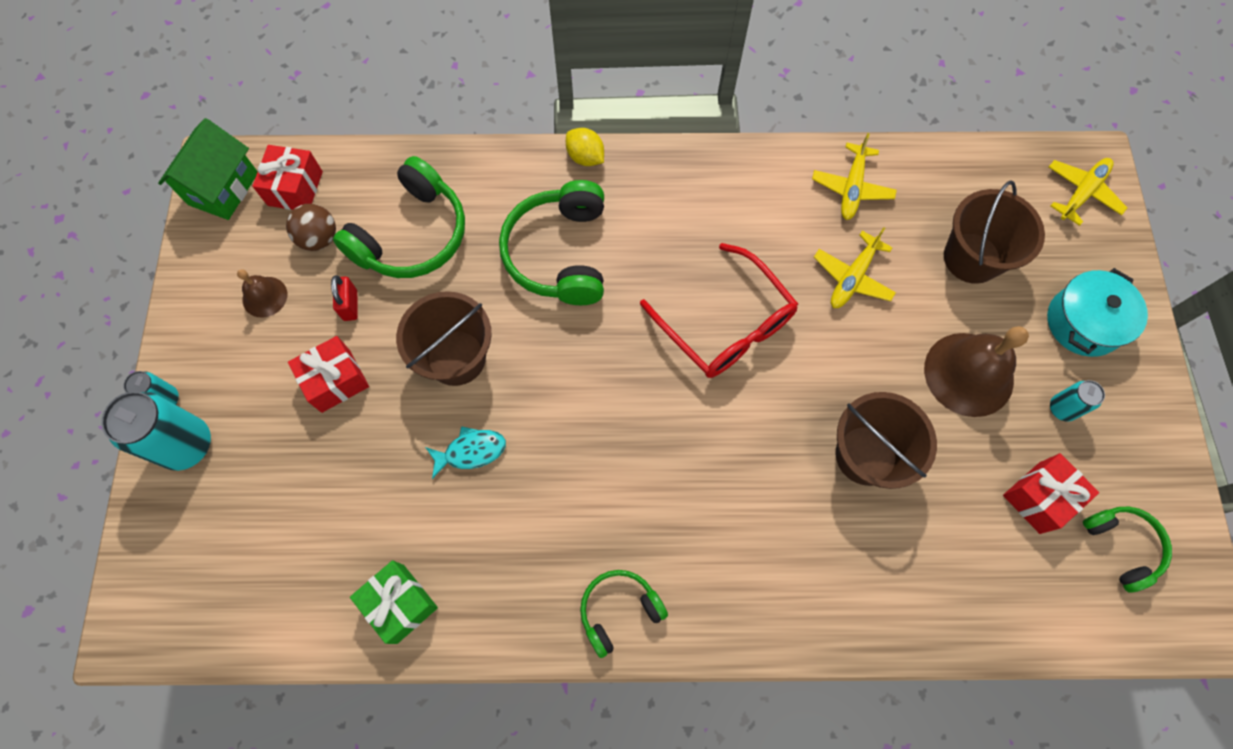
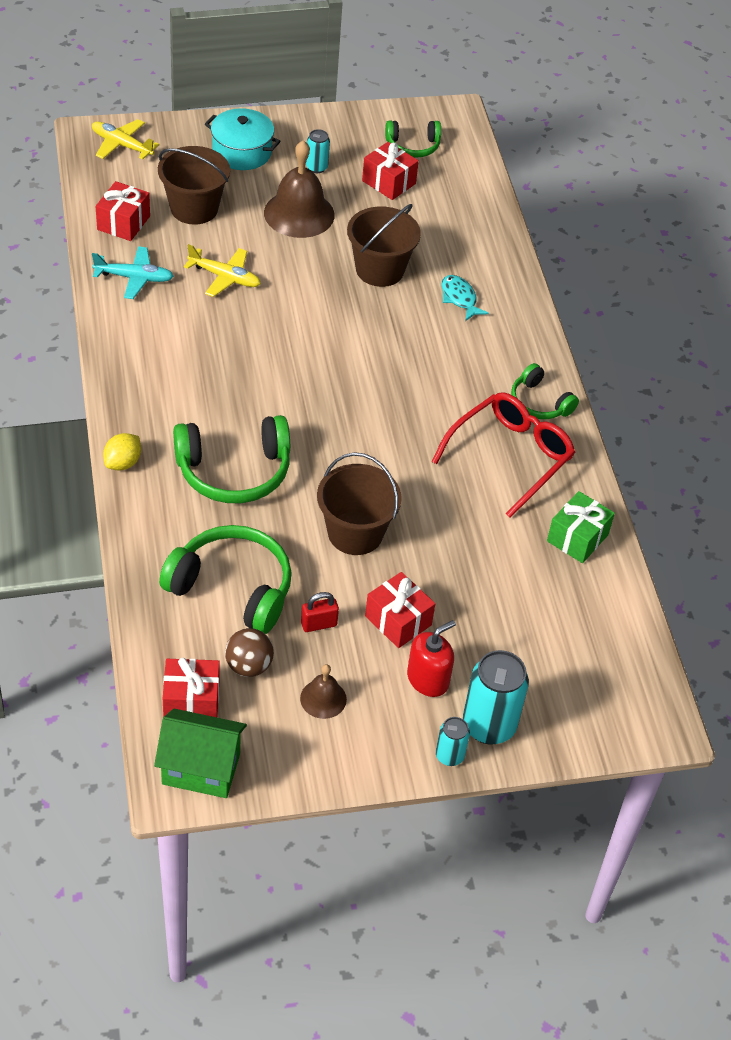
camera: 105 degrees left, 20 degrees down
turquoise fish [425,426,506,479] -> turquoise fish moved to [442,275,489,321]
red glasses [640,243,798,378] -> red glasses moved to [432,392,575,518]
yellow plane [812,133,897,220] -> turquoise plane [92,246,174,299]
green headphones [1083,507,1172,593] -> green headphones turned 150 degrees counterclockwise [385,121,441,158]
none -> red gift [96,181,150,241]
none -> red soap dispenser [407,620,456,697]

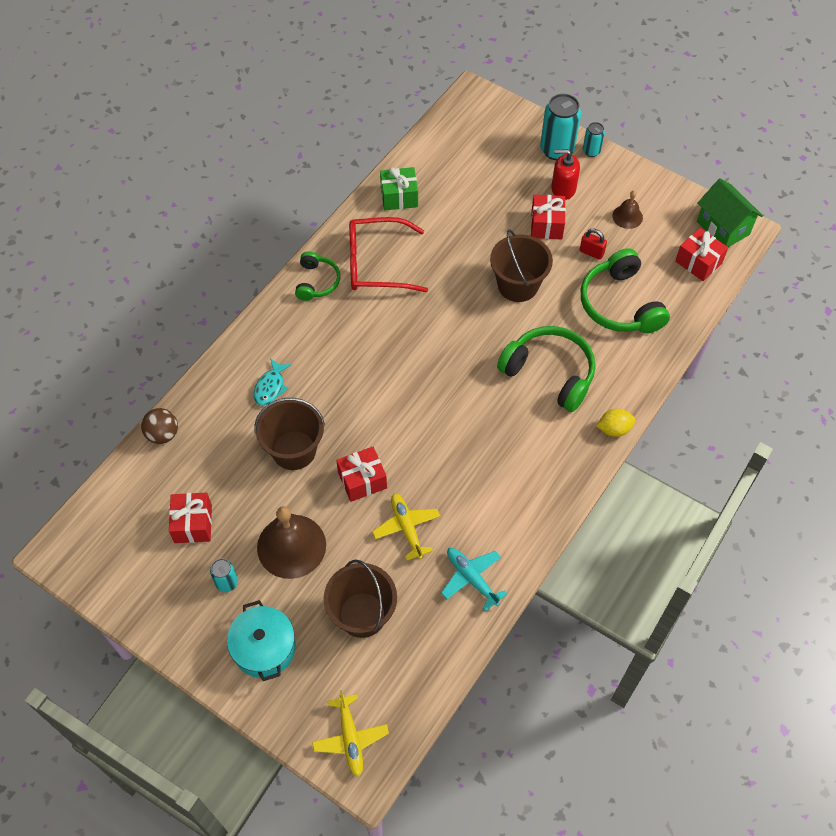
camera: 130 degrees left, 10 degrees up
red gift [96,181,150,241] -> red gift moved to [336,447,387,502]
brown ball [225,628,274,677] -> brown ball moved to [141,408,178,444]
green headphones [385,121,441,158] -> none

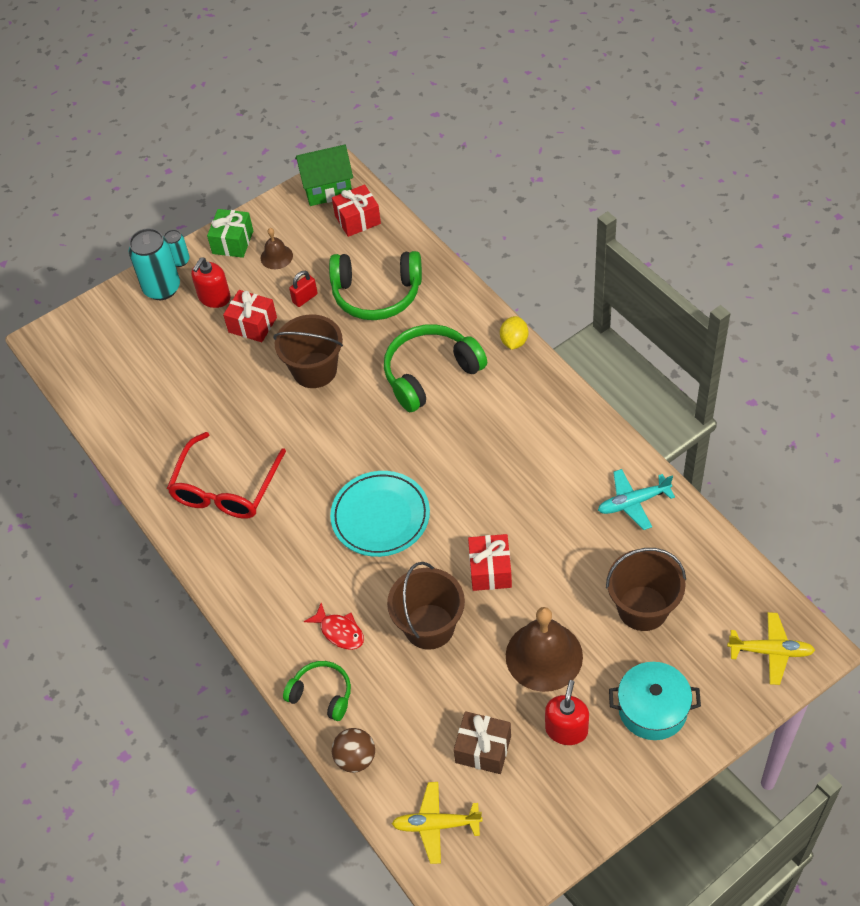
camera: 65 degrees left, 5 degrees down
red gift [169,493,212,543] -> brown gift [454,711,511,774]
turquoise can [210,559,238,592] -> red soap dispenser [545,680,589,745]
turquoise fish [254,358,292,406] -> red fish [304,603,364,650]
green headphones [295,251,340,301] -> green headphones moved to [283,661,351,721]
yellow plane [372,493,440,561] -> yellow plane moved to [392,782,483,864]
green gift [380,167,418,211] -> green gift moved to [207,209,253,258]
none -> turquoise plate [330,471,430,557]

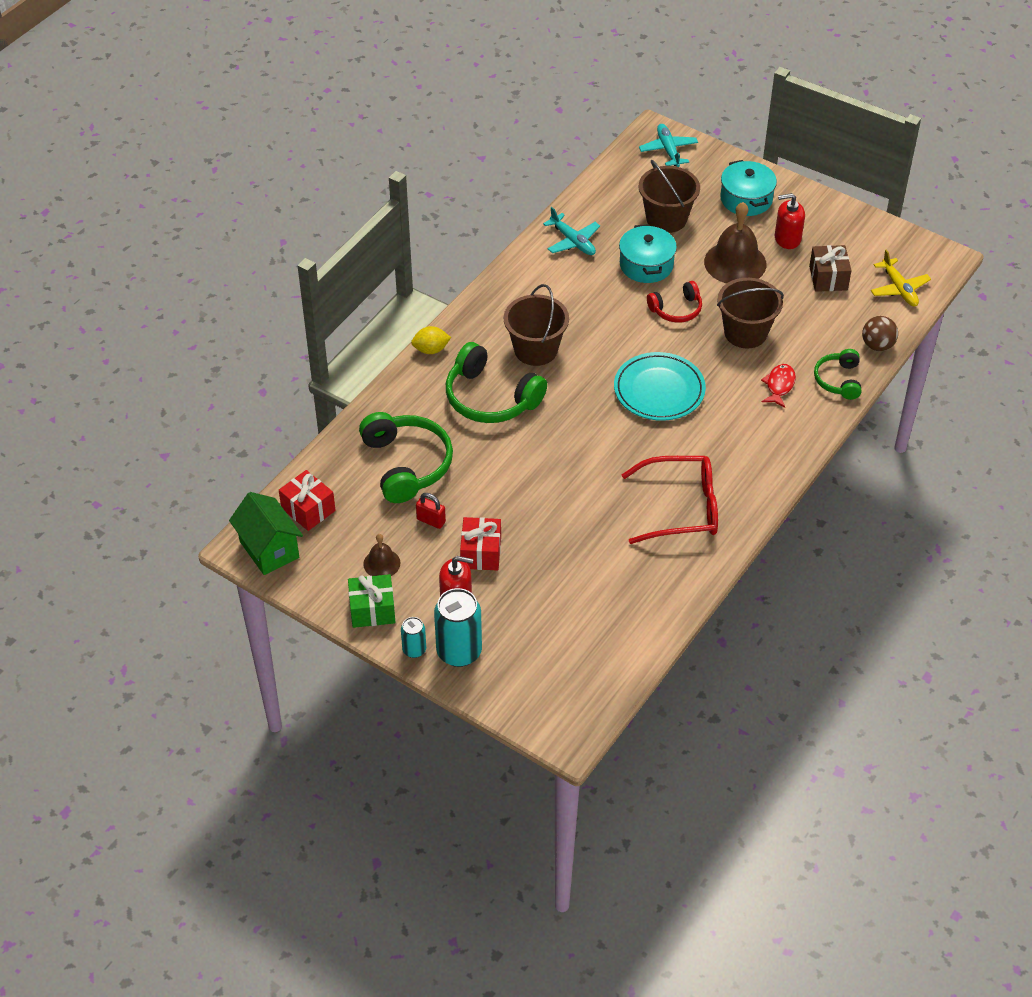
camera: 115 degrees left, 5 degrees down
brown bucket [273,315,343,388] -> brown bucket moved to [504,284,569,366]
red gift [468,534,512,591] -> red headphones [647,281,702,322]
yellow plane [727,612,815,685] -> turquoise plane [639,124,698,167]
none -> turquoise pot [619,224,677,283]

